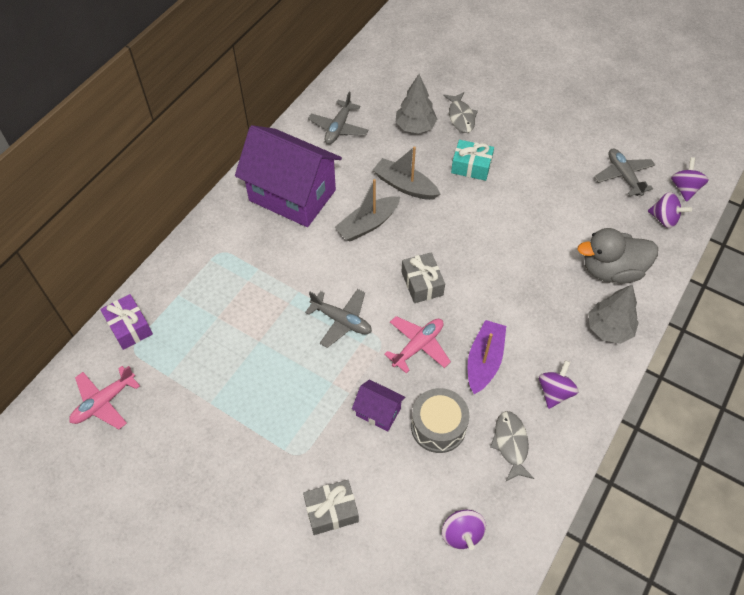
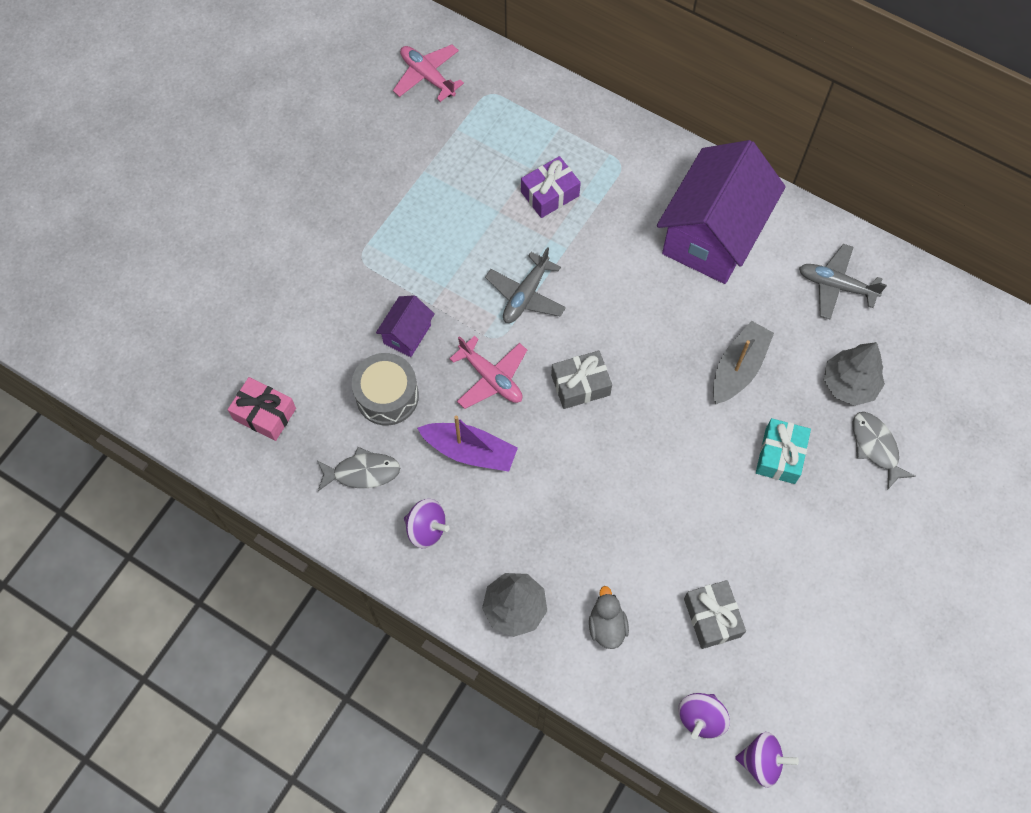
camera: 90 degrees right, 10 degrees up
purple gift [100,294,153,350] -> purple gift moved to [521,156,581,218]
grey gift [303,480,359,535] -> grey gift moved to [684,580,746,649]
grey boat [335,179,400,242] -> none
purple spinning top [442,510,486,550] -> pink gift [228,377,296,441]
grey fish [443,92,478,133] -> grey fish turned 75 degrees clockwise [852,412,916,489]
grey duck [578,228,658,283] -> grey duck [589,586,629,649], size x0.54
grey plane [594,148,655,196] -> none

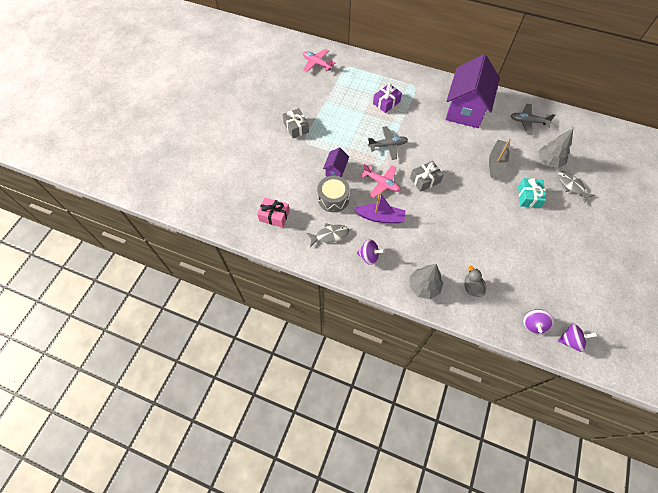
camera: 10 degrees left, 5 degrees down
grey plane [485,247,566,323] -> grey plane turned 120 degrees counterclockwise [368,126,408,160]
grey gift [684,580,746,649] -> grey gift moved to [282,108,309,138]

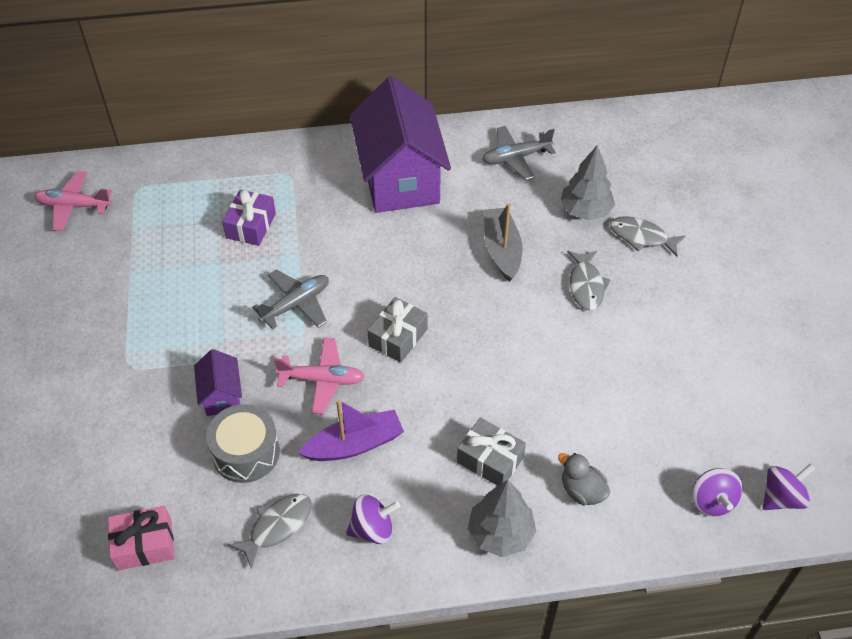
camera: 30 degrees left, 10 degrees down
grey gift [282,108,309,138] -> grey gift moved to [457,418,526,486]
turquoise gift [518,178,546,208] -> grey fish [567,251,611,310]

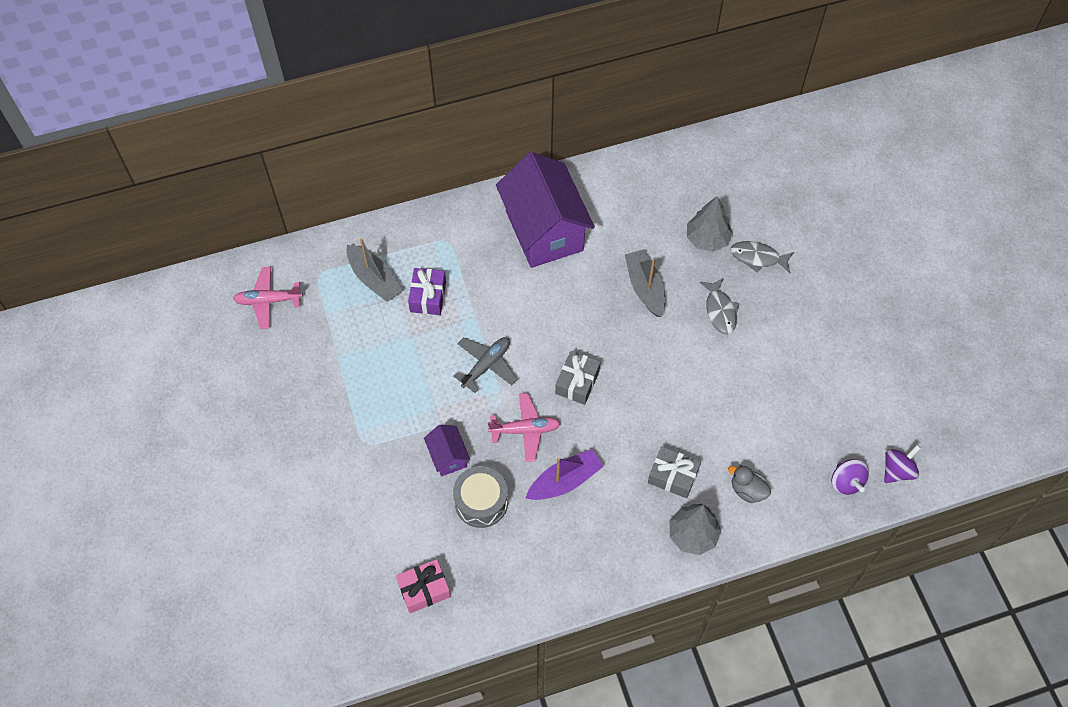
camera: 10 degrees left, 10 degrees up
grey fish [228,494,311,569] -> none
purple spinning top [346,494,400,544] -> none
grey plane [482,126,556,180] -> none
none -> grey boat [347,238,402,302]

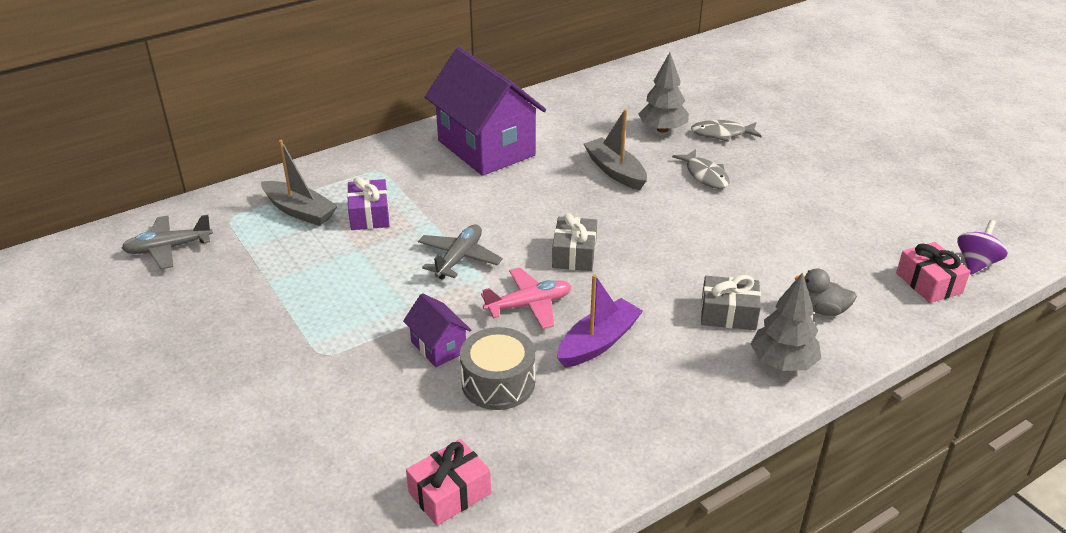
camera: 15 degrees left, 25 degrees down
pink plane [233,267,303,329] -> grey plane [122,215,213,269]
purple spinning top [832,459,869,495] -> pink gift [896,242,971,303]

